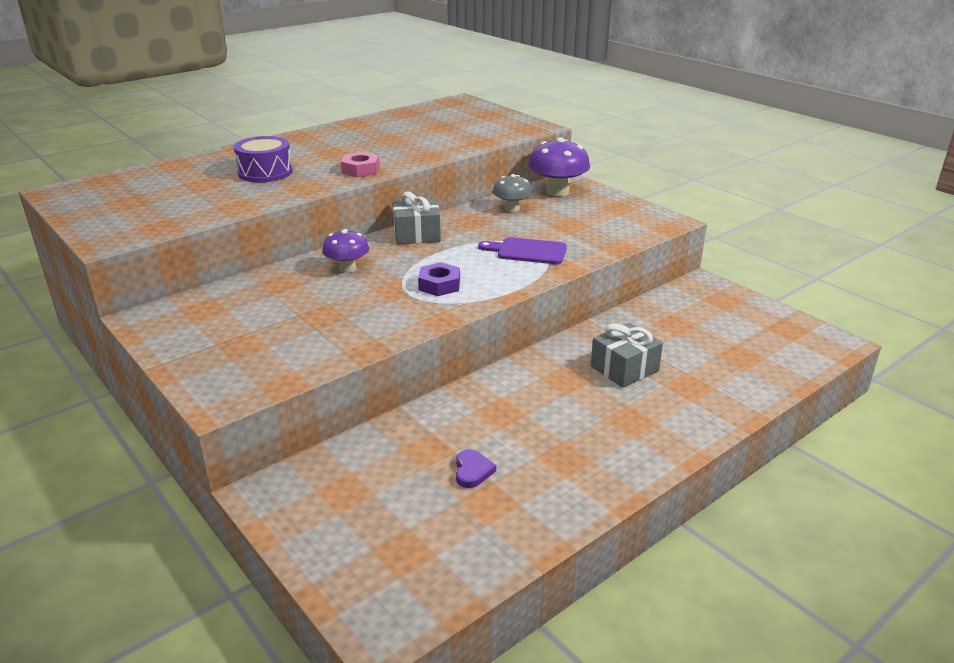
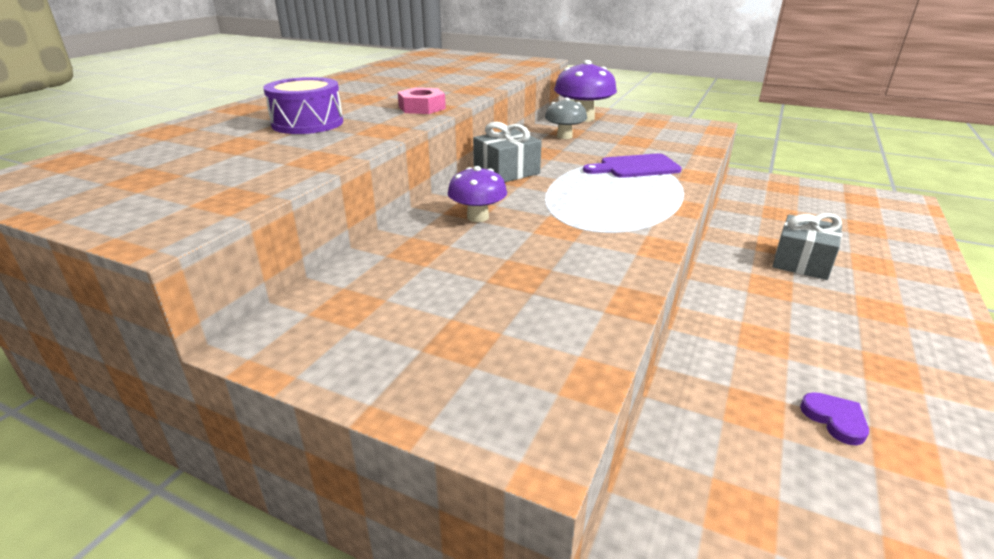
camera: 25 degrees left, 0 degrees up
purple nut [418,262,460,296] -> none

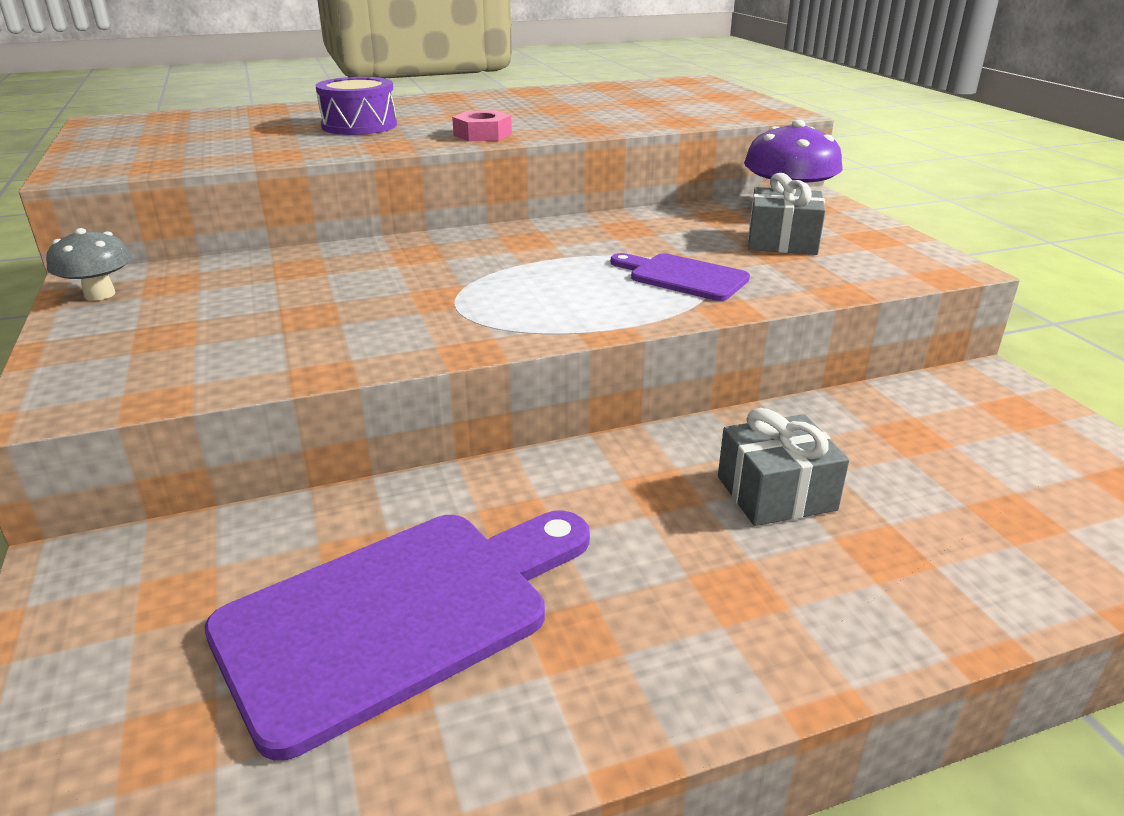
camera: 45 degrees right, 0 degrees up
purple mushroom [448,166,507,222] -> none
grey gift [473,122,542,182] -> grey gift moved to [748,173,825,255]
grey mushroom [545,98,587,139] -> grey mushroom moved to [46,228,132,301]
purple heart [800,392,869,445] -> purple cutting board [204,510,590,761]

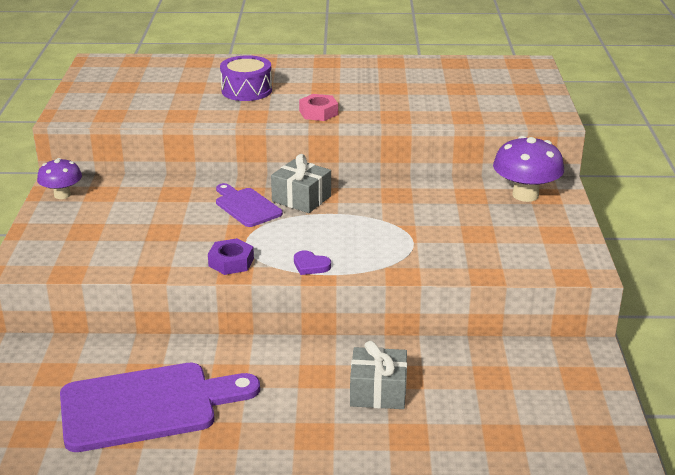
camera: 20 degrees right, 0 degrees up
grey mushroom [46,228,132,301] -> purple mushroom [37,158,82,199]
purple cutting board [611,253,750,301] -> purple cutting board moved to [216,183,283,227]
grey gift [748,173,825,255] -> grey gift moved to [271,154,331,213]
none -> purple nut [208,238,254,275]
none -> purple heart [294,250,331,275]

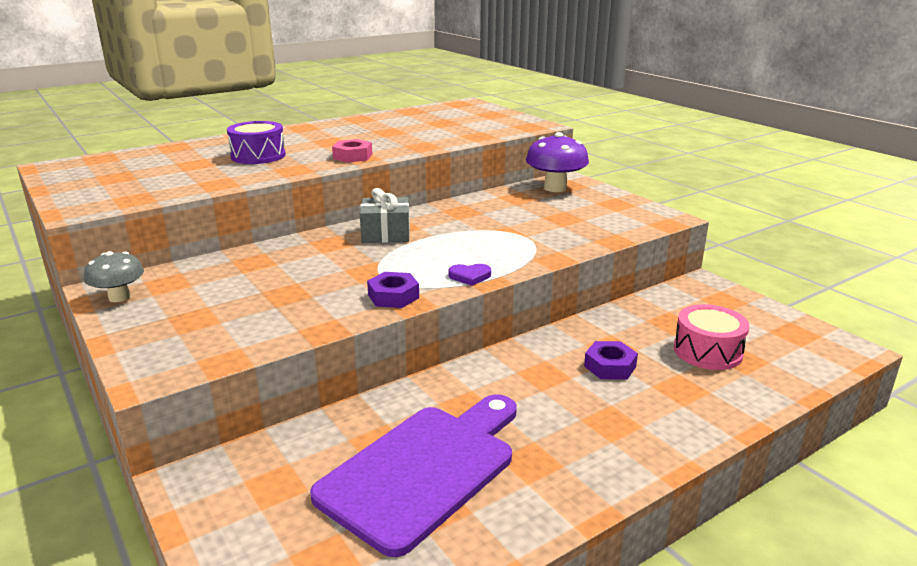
camera: 35 degrees left, 5 degrees down
purple mushroom [37,158,82,199] -> grey mushroom [84,251,144,302]
purple cutting board [216,183,283,227] -> none
grey gift [350,341,407,409] -> purple nut [584,341,638,380]
none -> pink drum [674,304,749,370]

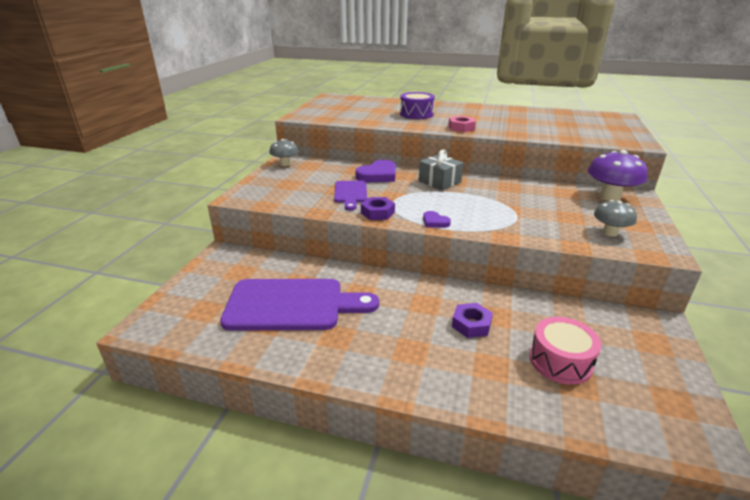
camera: 50 degrees right, 5 degrees up
none -> purple cutting board [334,180,367,211]
none -> purple heart [355,160,396,182]
none -> grey mushroom [594,200,637,237]

